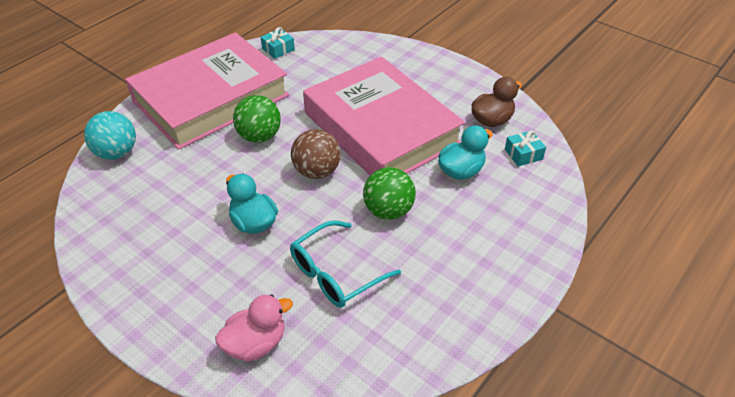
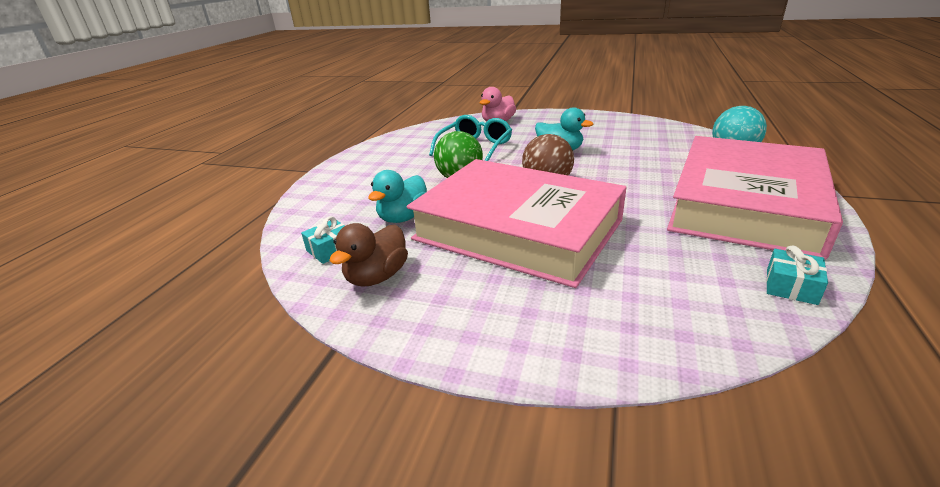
camera: 160 degrees right, 15 degrees down
green ball [233,95,281,143] -> none

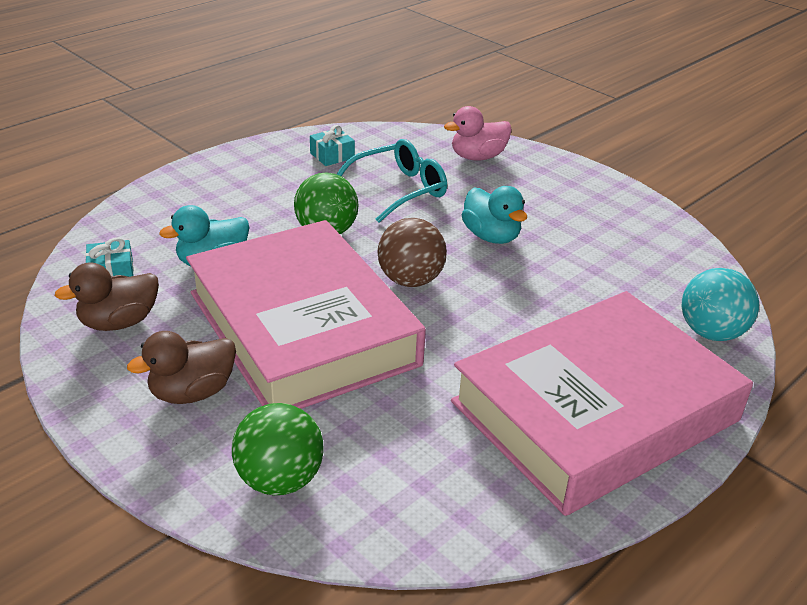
camera: 25 degrees right, 5 degrees up
turquoise gift [766,246,828,305] -> turquoise gift moved to [310,125,355,166]
none -> brown duck [127,331,236,404]
none -> green ball [232,403,324,495]

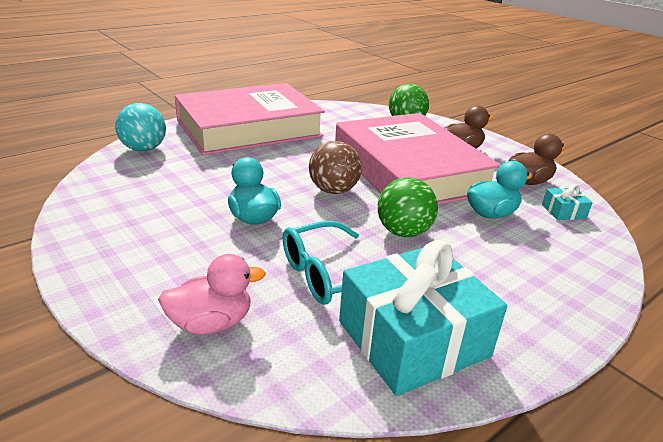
camera: 175 degrees left, 5 degrees down
turquoise gift [310,125,355,166] -> turquoise gift [339,240,507,396], size x2.43

